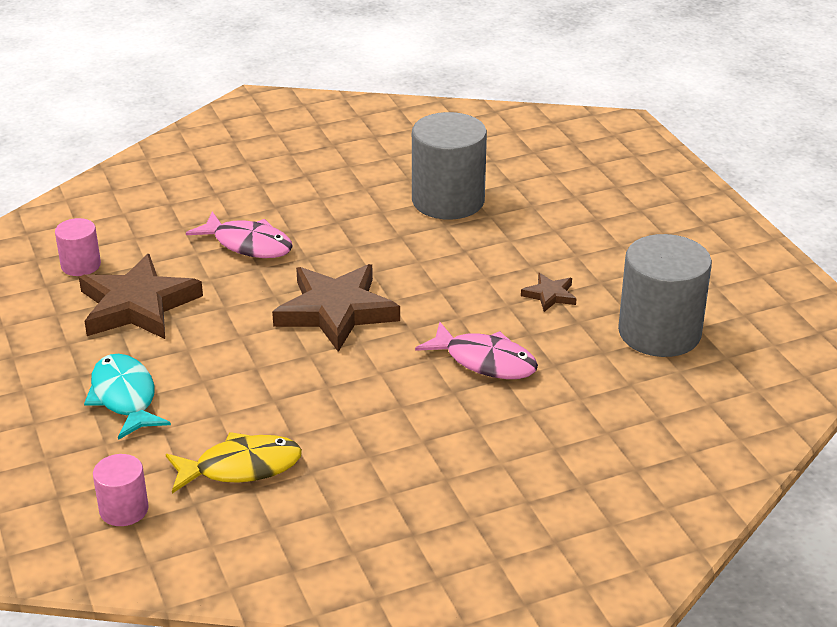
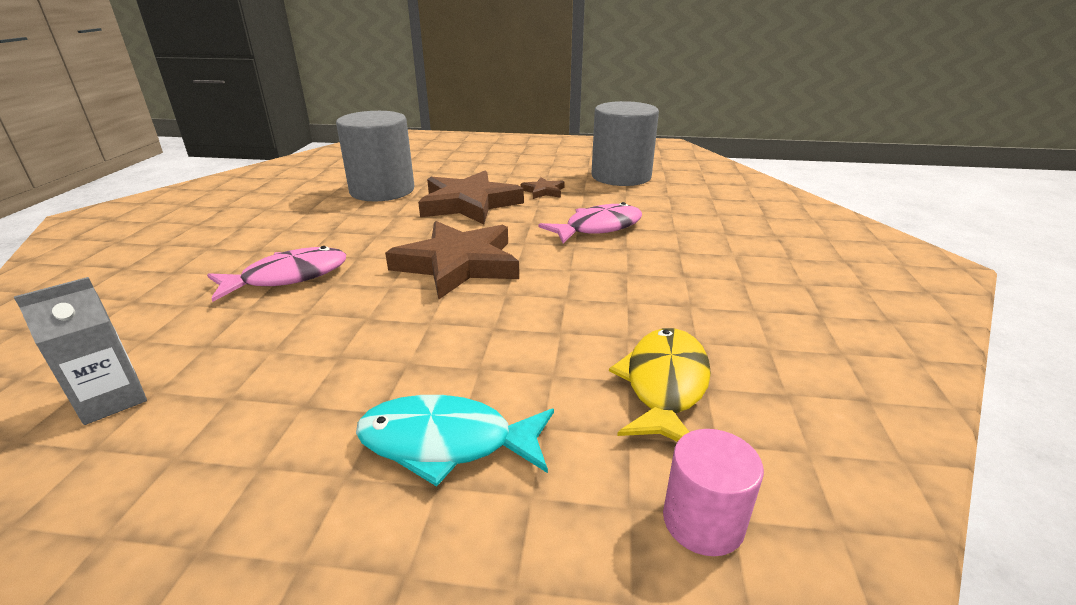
camera: 60 degrees left, 5 degrees down
pink cylinder [55,218,101,276] -> grey carton [14,277,147,425]
brown star [79,254,203,339] -> brown star moved to [418,171,524,224]

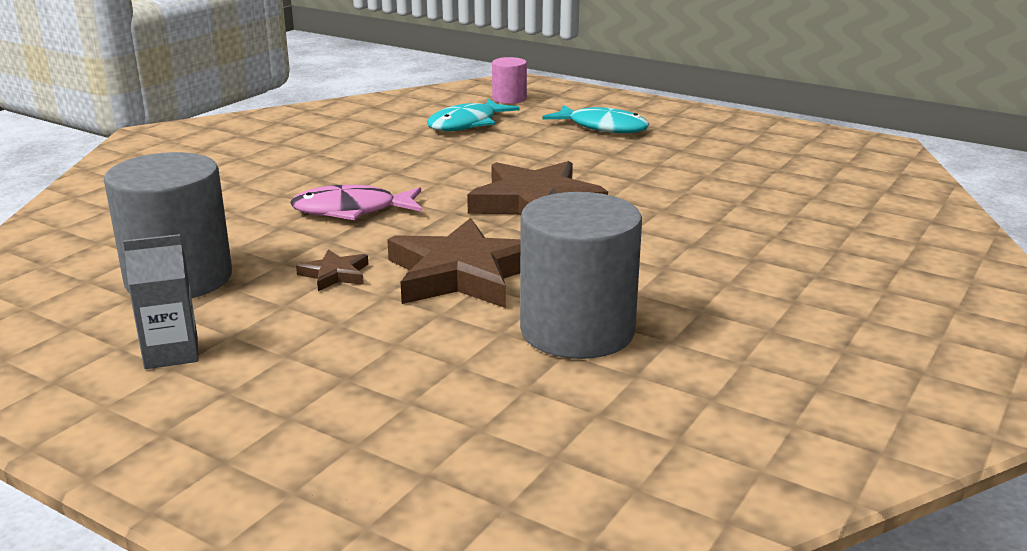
camera: 155 degrees left, 5 degrees down
grey carton [14,277,147,425] -> grey carton moved to [123,234,198,369]
pink fish [207,246,346,302] -> none
yellow fish [609,328,711,442] -> turquoise fish [427,99,520,131]

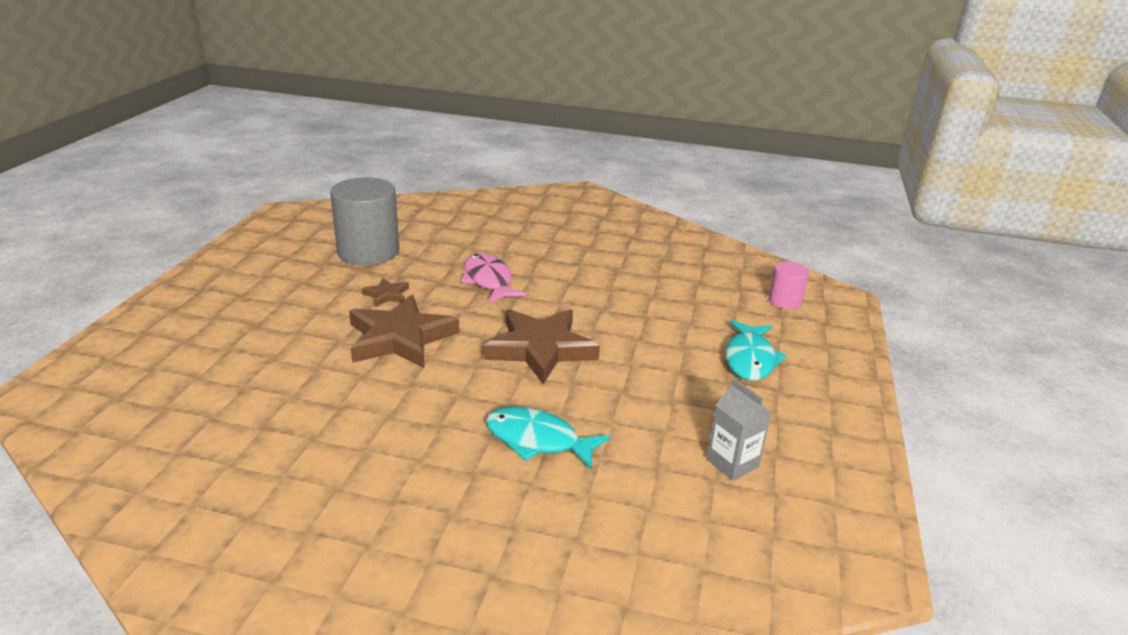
camera: 70 degrees right, 5 degrees up
grey carton [123,234,198,369] -> grey carton moved to [707,379,771,481]
turquoise fish [427,99,520,131] -> turquoise fish moved to [486,407,610,470]
grey cylinder [520,192,642,359] -> none

